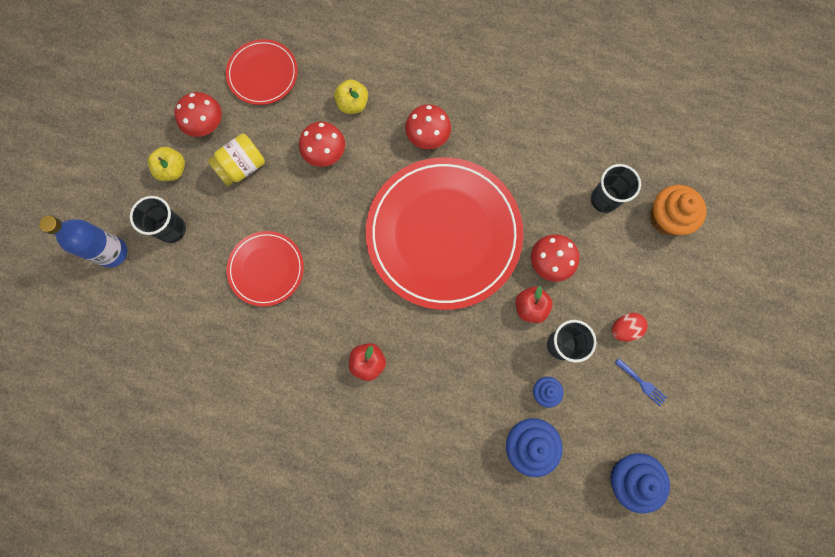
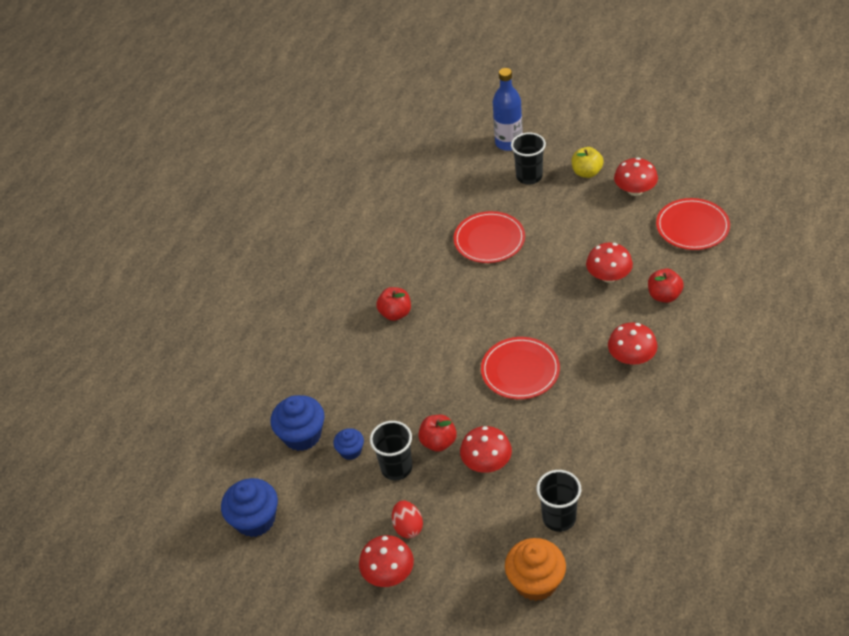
camera: 100 degrees right, 30 degrees down
yellow jar [207,134,265,186] -> none
yellow apple [334,79,368,114] -> red apple [648,269,684,303]
red plate [366,157,523,310] -> red plate [481,337,560,399], size x0.49
blue fork [615,358,667,406] -> none
none -> red mushroom [359,535,414,587]

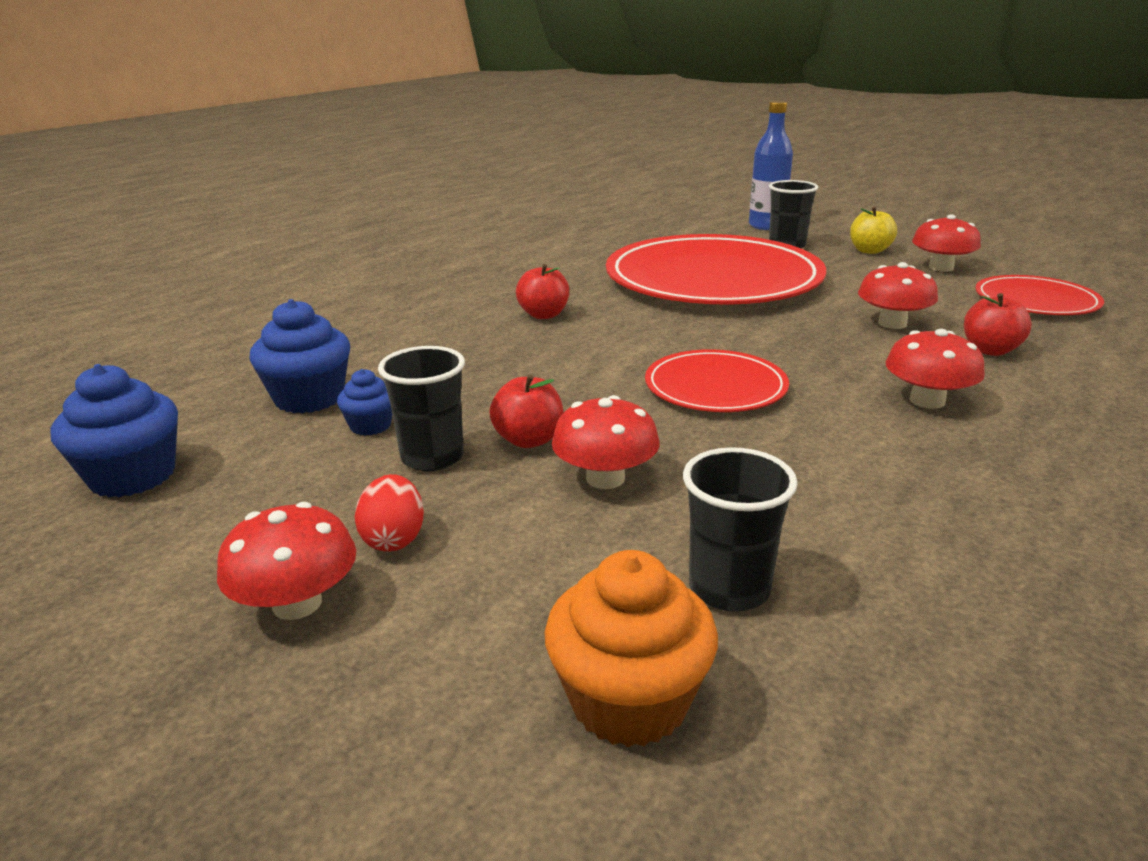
camera: 10 degrees right, 20 degrees down
red plate [454,211,525,263] -> red plate [606,234,826,305], size x2.05

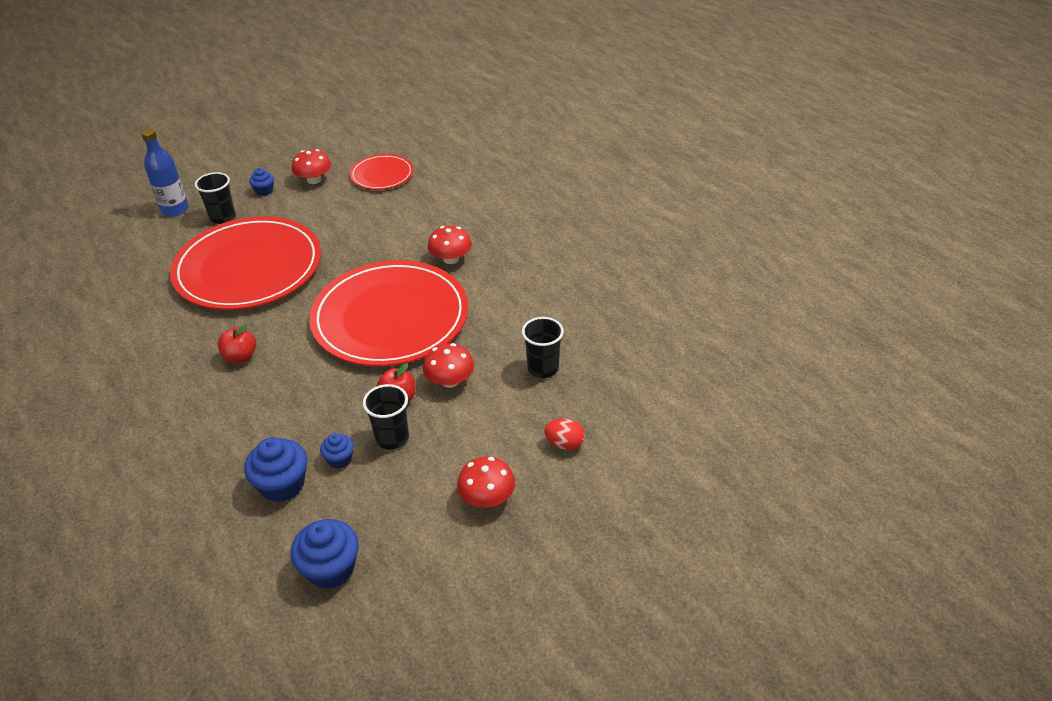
camera: 70 degrees left, 15 degrees up
red egg [355,474,424,551] -> red egg moved to [544,419,585,450]
orange cupcake [545,550,718,747] -> none
red plate [645,349,789,412] -> red plate [309,260,468,367], size x2.05
yellow apple [850,207,897,254] -> blue cupcake [249,168,274,196]
red mushroom [858,262,938,329] -> none
red apple [964,293,1032,356] -> none

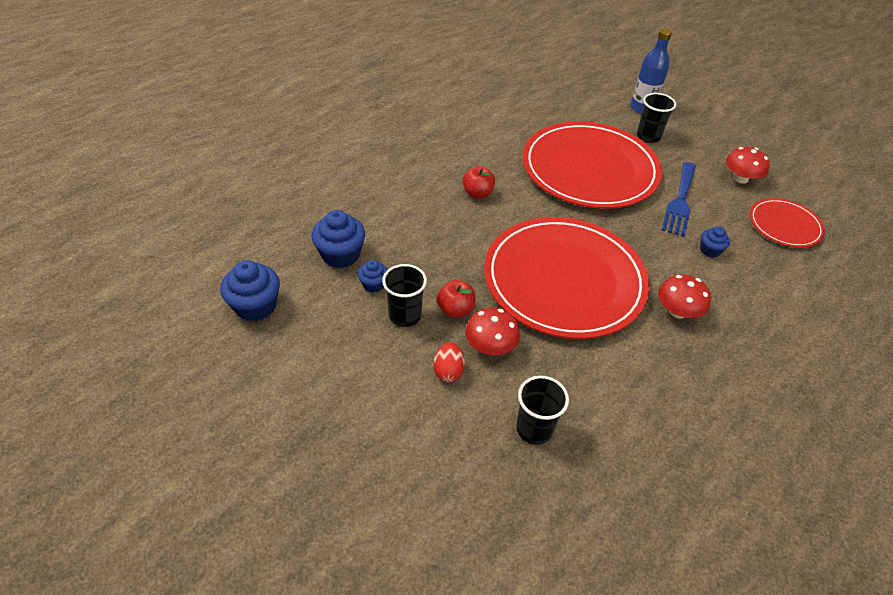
camera: 75 degrees right, 5 degrees up
blue cupcake [249,168,274,196] -> blue cupcake moved to [700,227,730,257]
red mushroom [457,456,515,508] -> none
red egg [544,419,585,450] -> red egg moved to [433,342,465,382]
none -> blue fork [661,162,696,237]

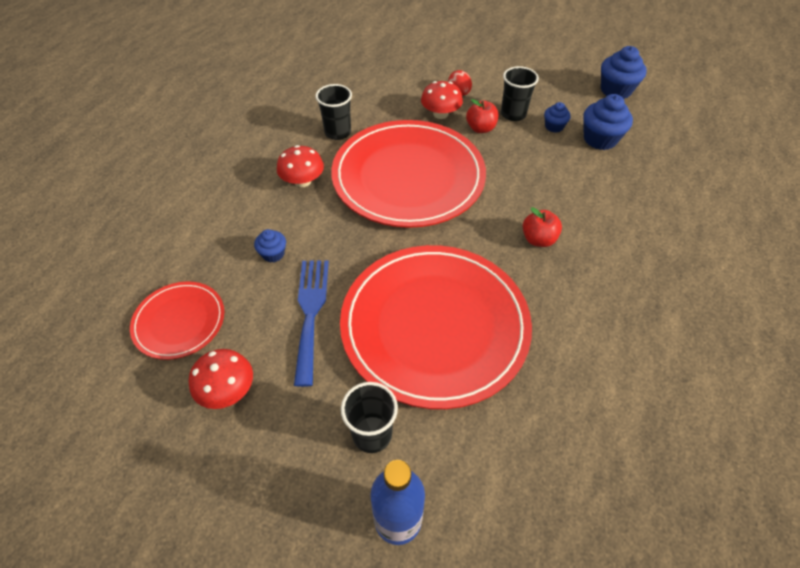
camera: 160 degrees right, 5 degrees up
black cup [516,376,569,445] -> black cup moved to [315,84,352,140]

